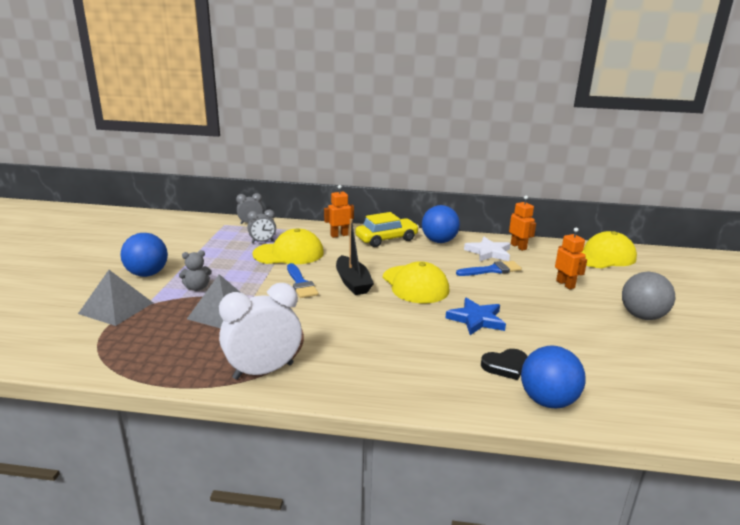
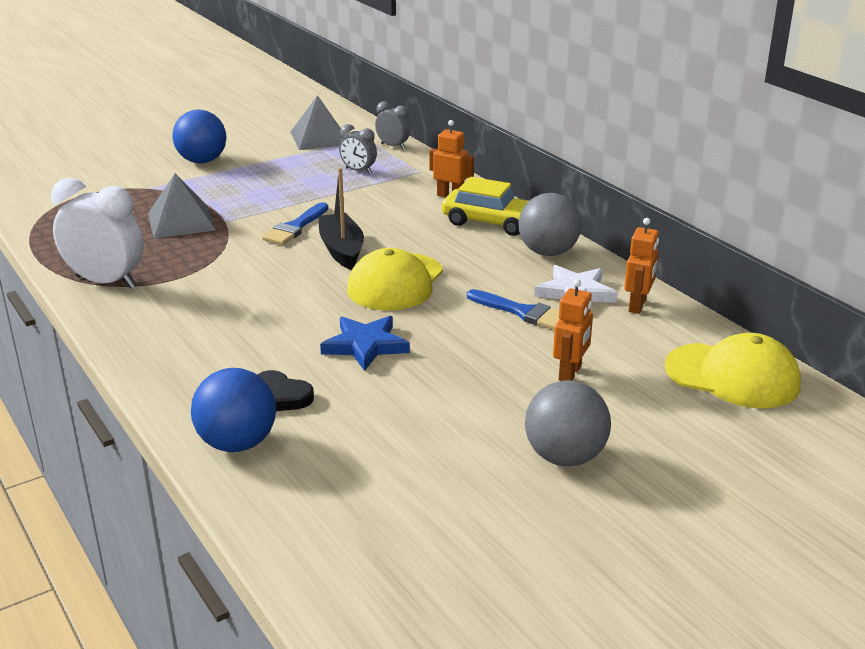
camera: 50 degrees right, 5 degrees up
grey pyramid [78,270,153,326] -> grey pyramid moved to [291,95,345,150]
grey teddy bear [179,250,212,291] -> none
yellow cap [252,228,324,264] -> none
black boat [336,219,374,295] -> black boat turned 135 degrees clockwise [319,168,364,270]
blue ball [422,205,460,243] -> grey ball [519,193,582,256]

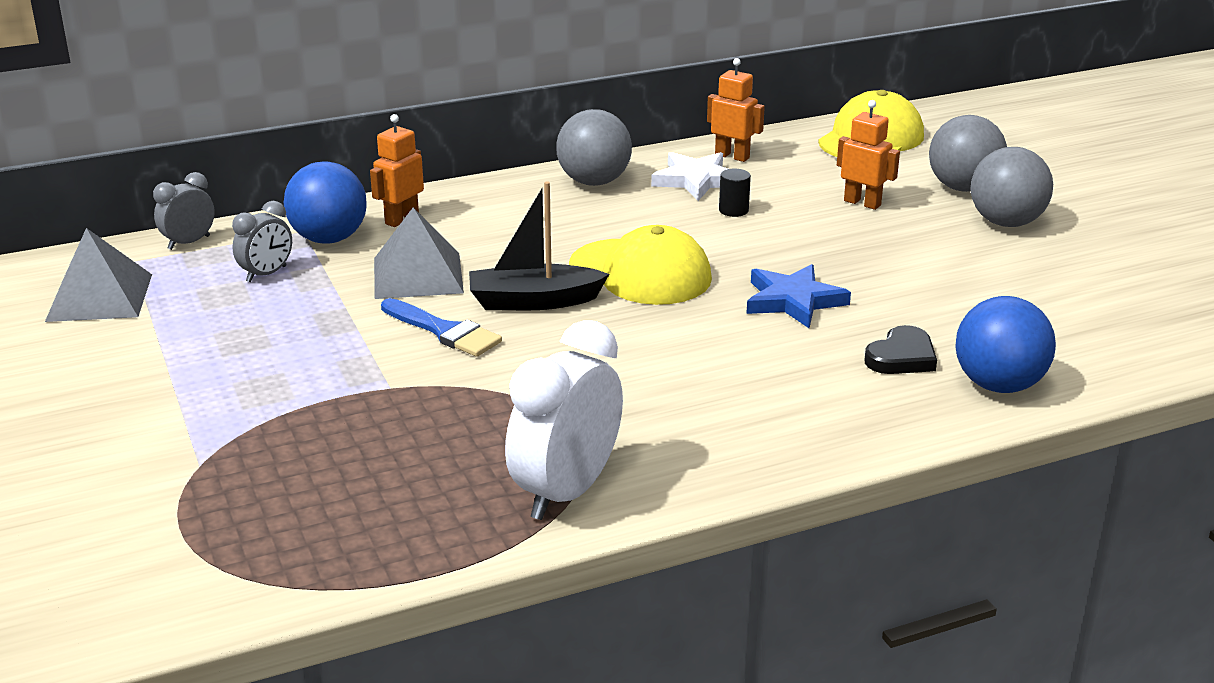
camera: 80 degrees left, 0 degrees up
grey pyramid [148,173,216,239] -> grey pyramid moved to [374,207,464,299]
blue ball [172,110,227,163] -> blue ball moved to [284,161,367,244]
yellow car [442,177,528,236] -> none
blue brush [467,289,559,330] -> black cylinder [719,169,751,217]
none -> grey ball [929,115,1007,192]

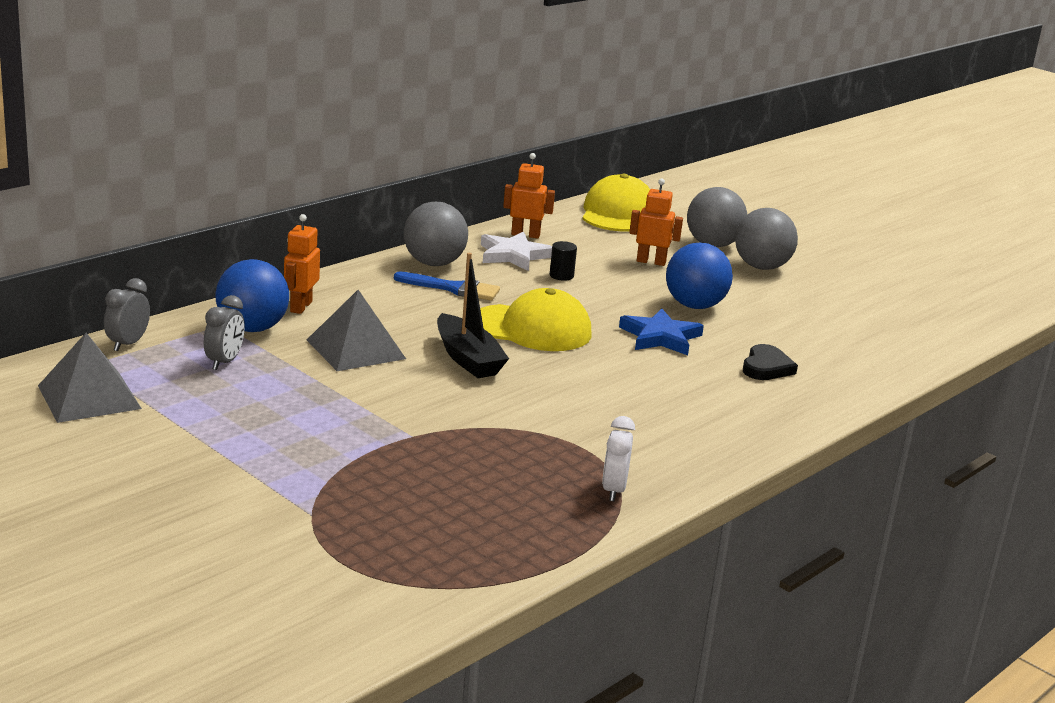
camera: 25 degrees left, 5 degrees down
blue brush [381,298,502,357] -> blue brush moved to [394,271,500,301]
black boat [469,181,609,310] -> black boat turned 90 degrees counterclockwise [437,253,509,378]
white clock [505,320,623,520] -> white clock [602,416,635,501], size x0.53
blue ball [955,296,1056,393] -> blue ball moved to [666,243,733,309]

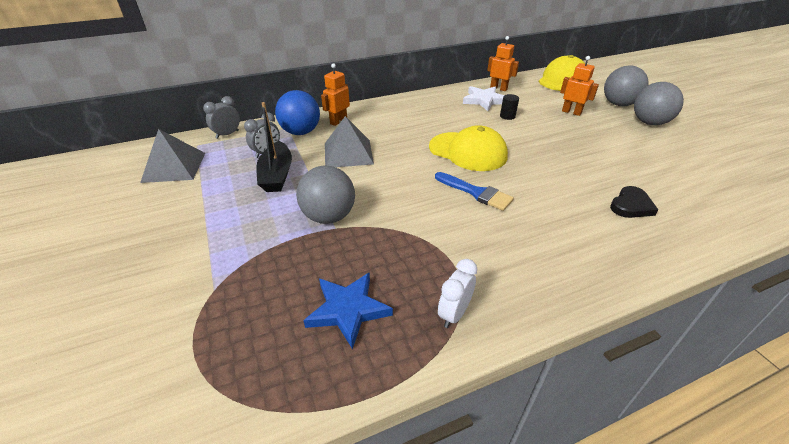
camera: 25 degrees right, 15 degrees up
blue brush [394,271,500,301] -> blue brush moved to [435,172,514,211]
grey ball [404,202,468,266] -> grey ball moved to [296,166,355,224]
black boat [437,253,509,378] -> black boat moved to [256,102,292,192]
blue star [619,308,704,355] -> blue star moved to [303,272,393,349]
blue ball [666,243,733,309] -> none

